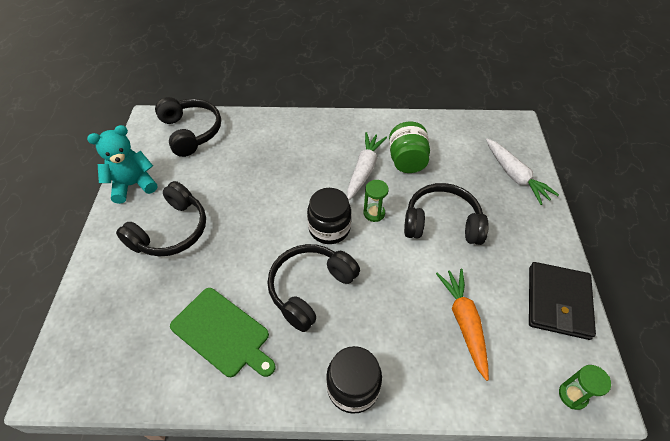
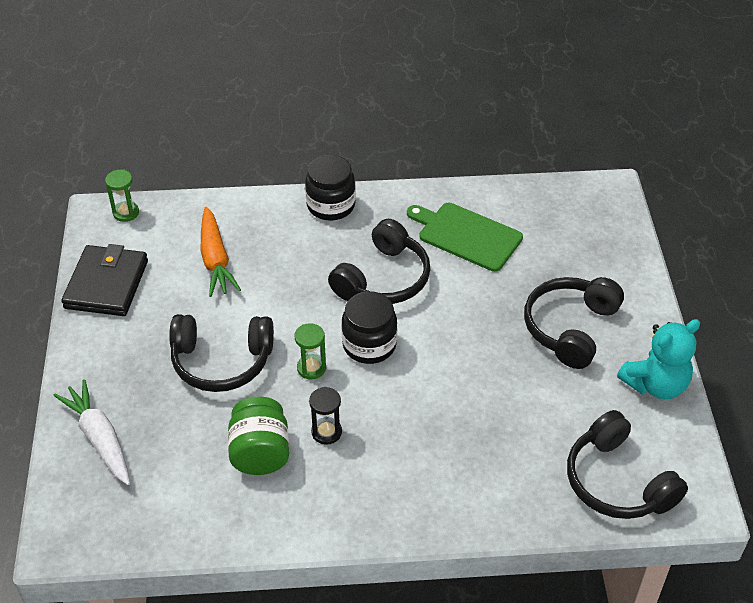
camera: 175 degrees right, 5 degrees down
white carrot [347,132,387,200] -> black hourglass [309,387,342,445]

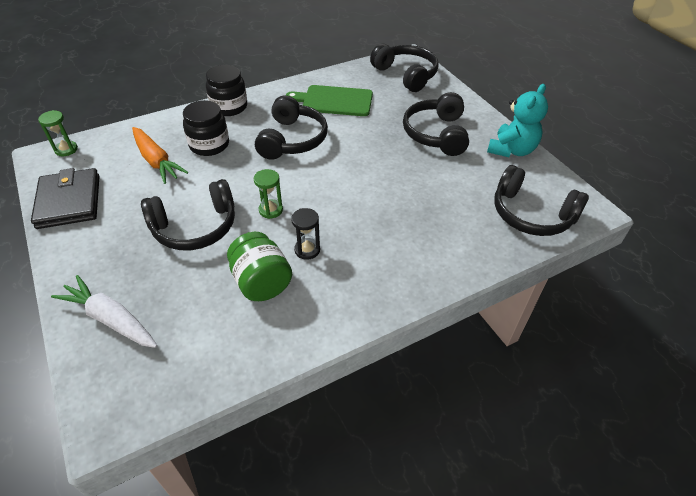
camera: 25 degrees left, 0 degrees up
black jar [342,291,397,364] -> black jar moved to [183,100,229,156]
none -> black headphones [370,44,439,92]

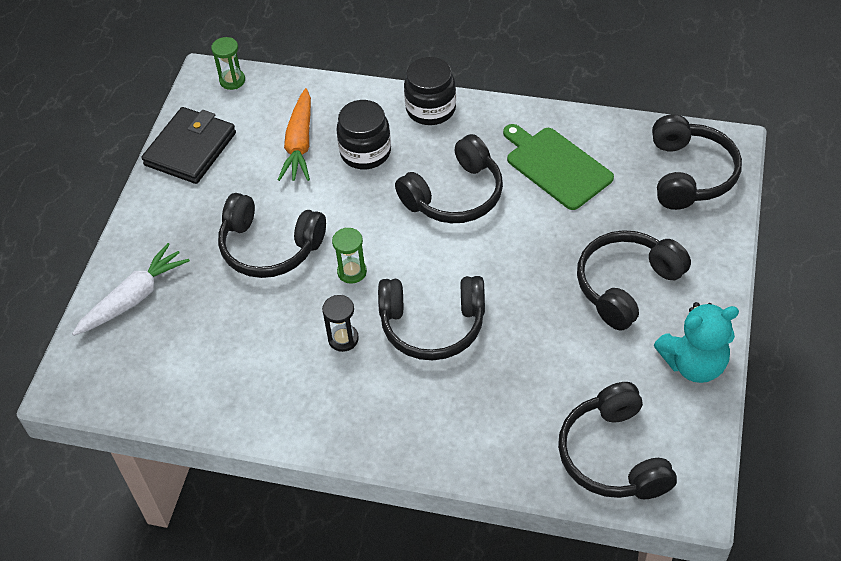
camera: 45 degrees right, 5 degrees up
white carrot [51,275,157,348] -> white carrot turned 60 degrees clockwise [72,243,190,336]
green jar [227,232,292,301] -> none
none -> black headphones [378,276,485,360]

